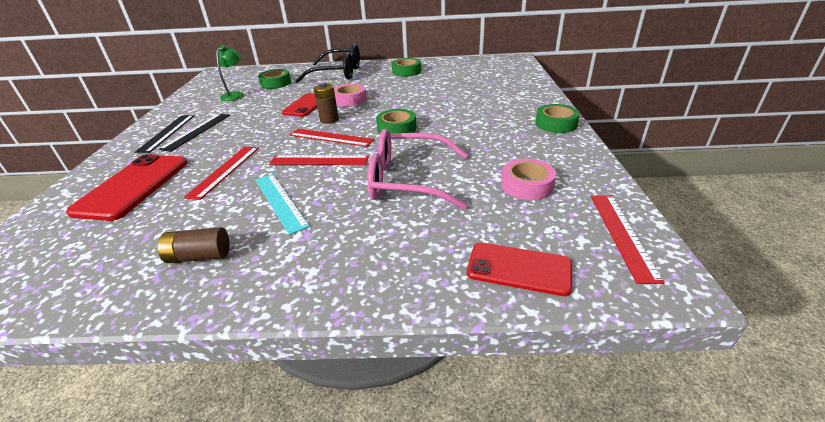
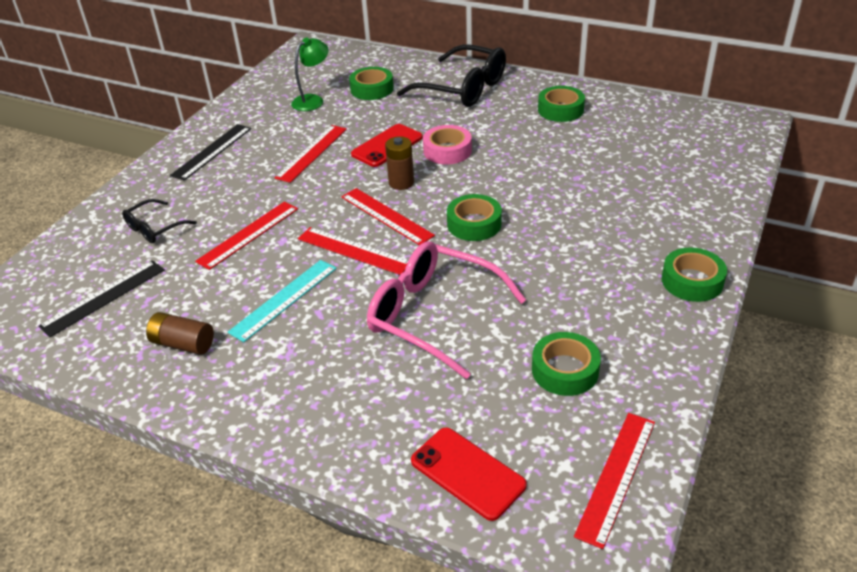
camera: 25 degrees right, 5 degrees up
red phone [66,154,188,221] -> black glasses [122,199,197,243]
black ruler [159,114,230,152] -> black ruler moved to [38,260,165,337]
turquoise ruler [255,174,310,235] -> turquoise ruler turned 45 degrees clockwise [227,260,337,342]
pink tape [501,159,556,200] -> green tape [532,332,601,396]
none -> red ruler [275,125,347,183]

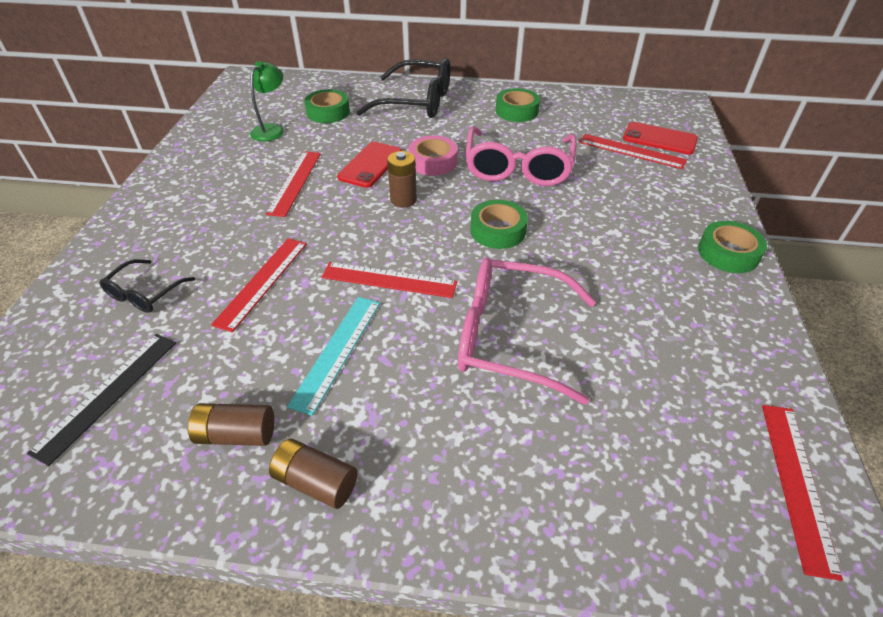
camera: 20 degrees left, 5 degrees up
black ruler [170,124,251,181] -> none
red ruler [341,188,435,245] -> red ruler moved to [579,134,687,169]
red phone [411,427,527,521] -> red phone moved to [623,122,698,155]
green tape [532,332,601,396] -> none
none -> brown battery [269,439,358,509]
none -> pink glasses [465,126,577,186]

